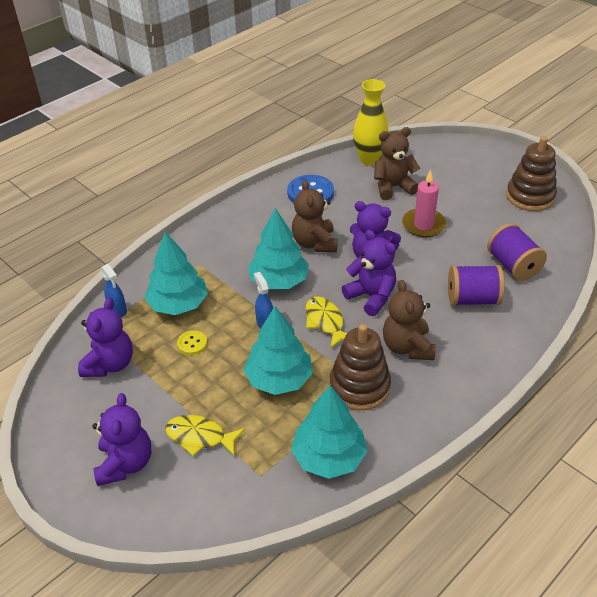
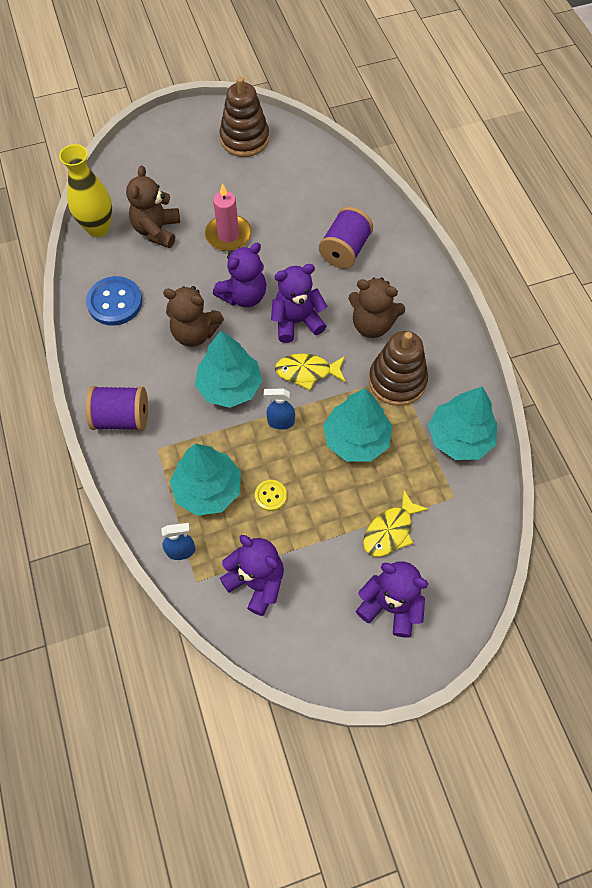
camera: 65 degrees left, 20 degrees up
purple spool [487,223,547,281] -> purple spool moved to [86,386,148,431]

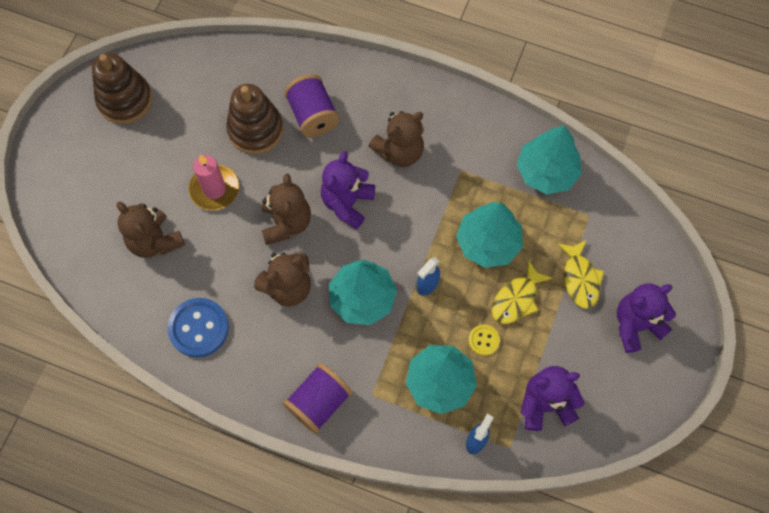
camera: 50 degrees left, 5 degrees up
yellow vase [59,144,112,237] -> none
purple teddy bear [213,243,267,307] -> brown teddy bear [262,174,311,245]
yellow fish [275,353,346,390] -> yellow fish moved to [492,259,552,324]
brown stacking toy [369,331,428,406] -> brown stacking toy moved to [226,84,283,154]

